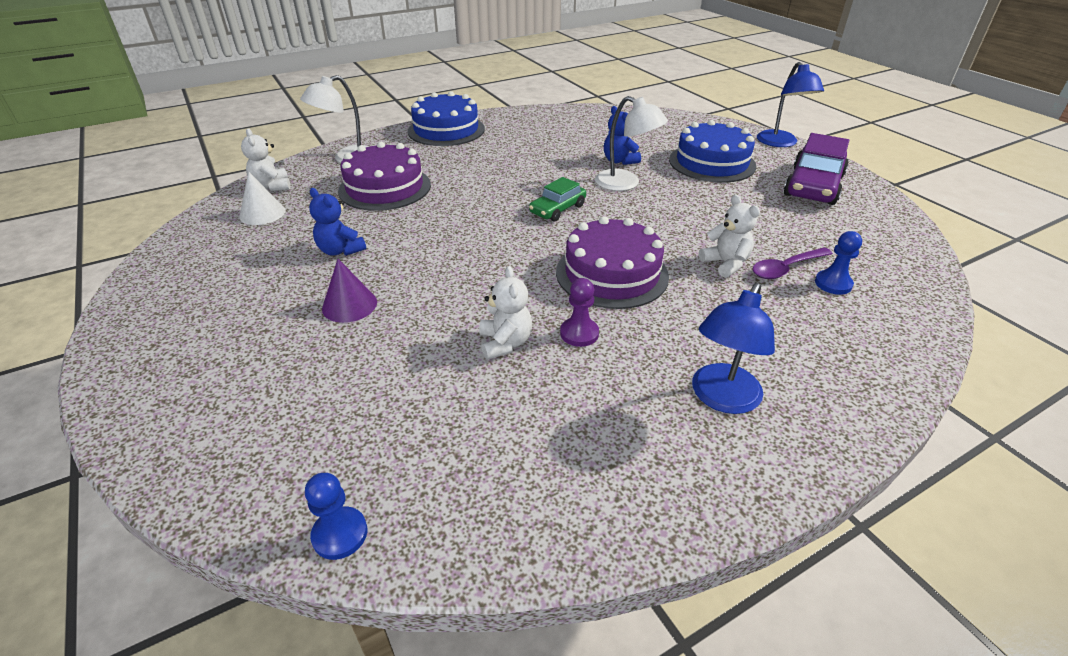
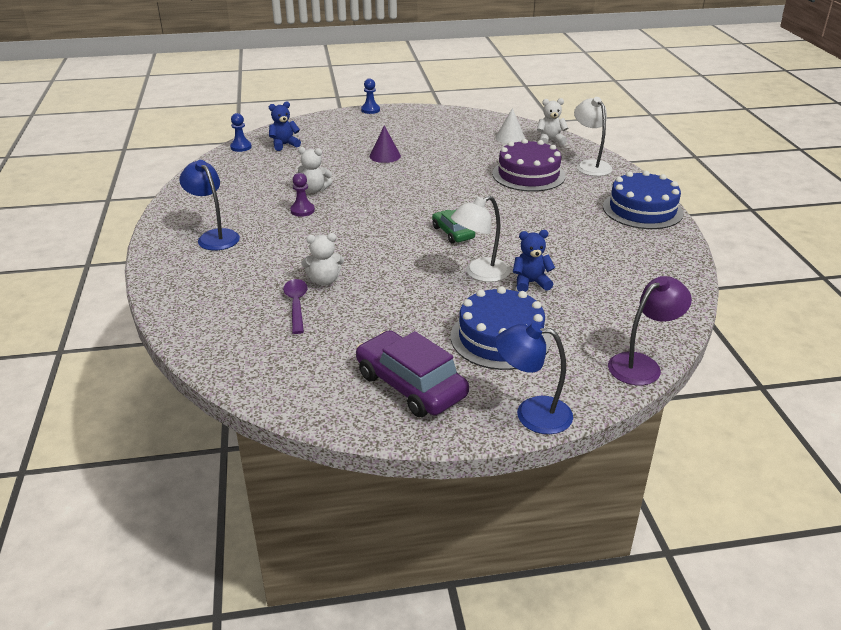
camera: 110 degrees right, 5 degrees down
blue teddy bear [309,188,366,256] -> blue teddy bear moved to [269,101,301,151]
purple cake [556,216,669,309] -> none
blue pawn [815,231,862,295] -> blue pawn moved to [361,78,380,114]
none -> purple lamp [608,276,692,385]

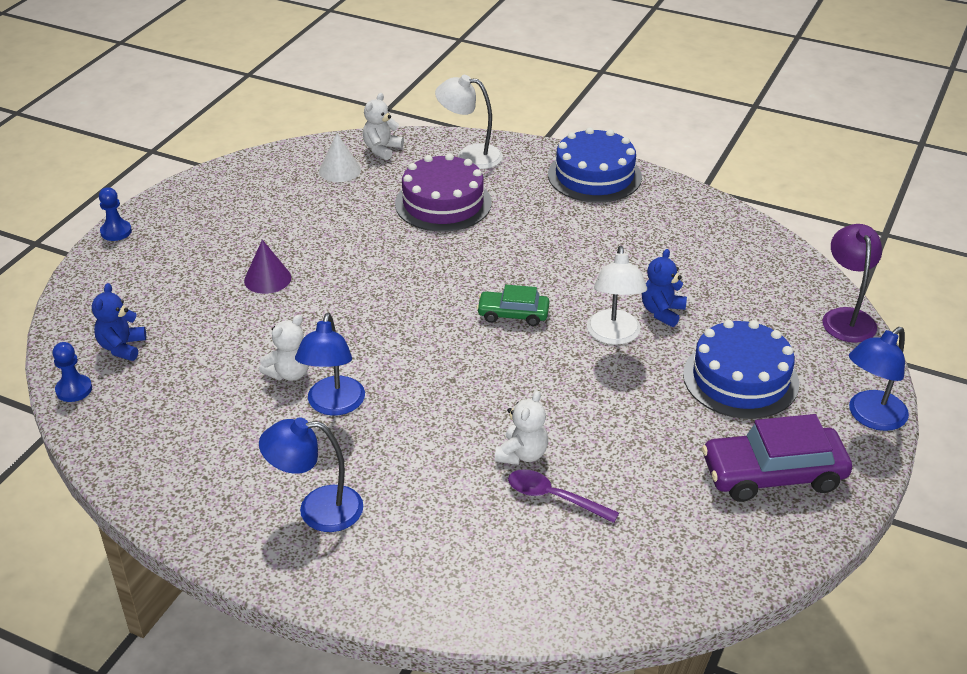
camera: 55 degrees left, 5 degrees up
purple pawn [290,173,315,217] -> blue lamp [295,313,365,415]

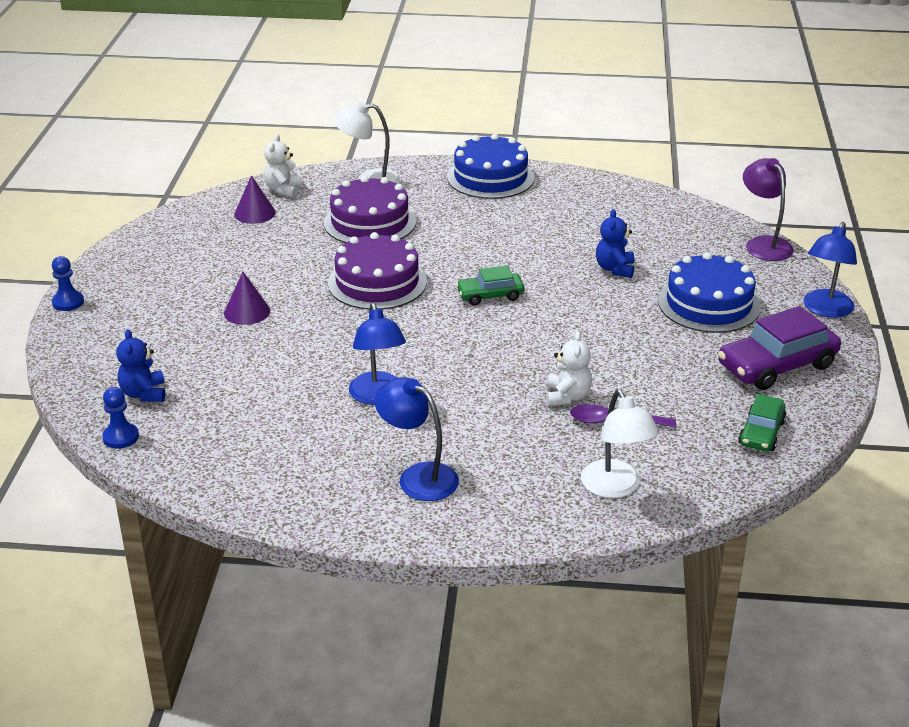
camera: 20 degrees left, 5 degrees down
white teddy bear [259,315,309,381] -> none
blue lamp [259,417,363,532] -> blue lamp turned 60 degrees clockwise [374,377,459,501]
white cone [319,133,361,182] -> purple cone [234,175,276,224]
white lamp [587,246,647,345] -> white lamp moved to [581,390,659,498]
none -> purple cake [328,232,427,310]
none -> green car [738,394,787,451]

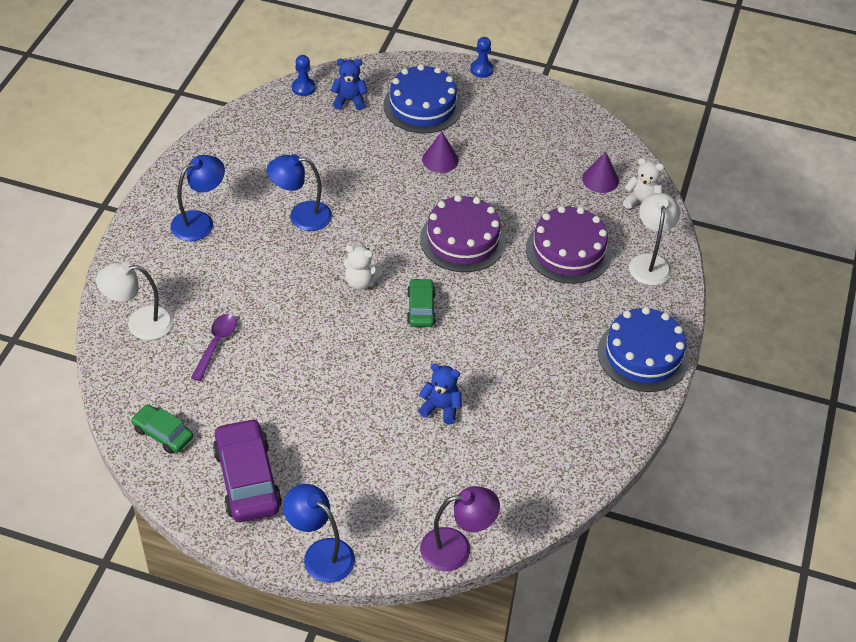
camera: 100 degrees right, 15 degrees up
white teddy bear [546,331,592,406] -> white teddy bear moved to [343,245,383,290]
blue cake [658,252,761,333] -> blue cake moved to [383,64,462,133]

